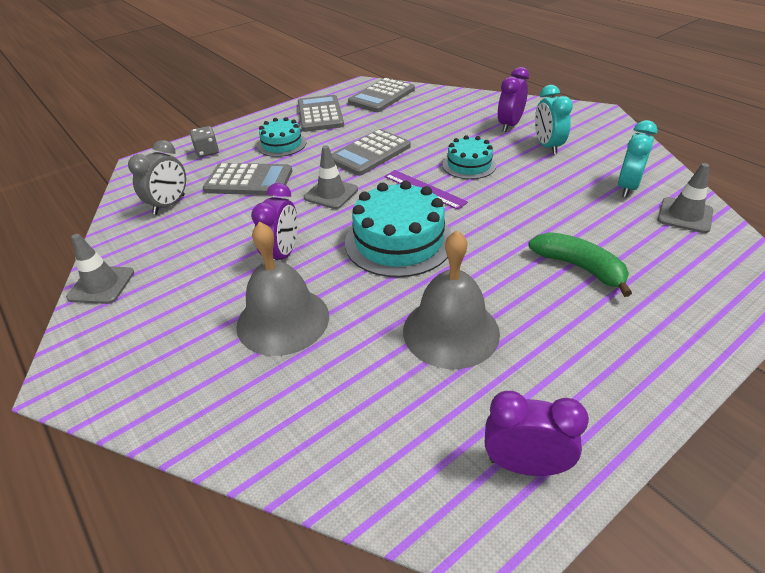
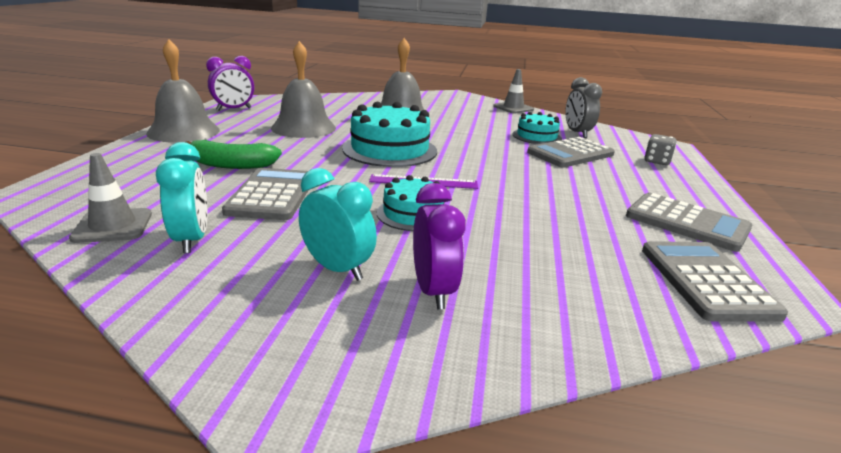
camera: 135 degrees right, 15 degrees down
purple clock [251,183,298,260] -> none
turquoise cake [257,117,307,157] -> turquoise cake moved to [512,112,562,144]
grey traffic cone [304,145,358,209] -> none
grey calculator [332,129,411,176] -> grey calculator moved to [222,168,309,220]
none -> grey bell [146,39,220,143]

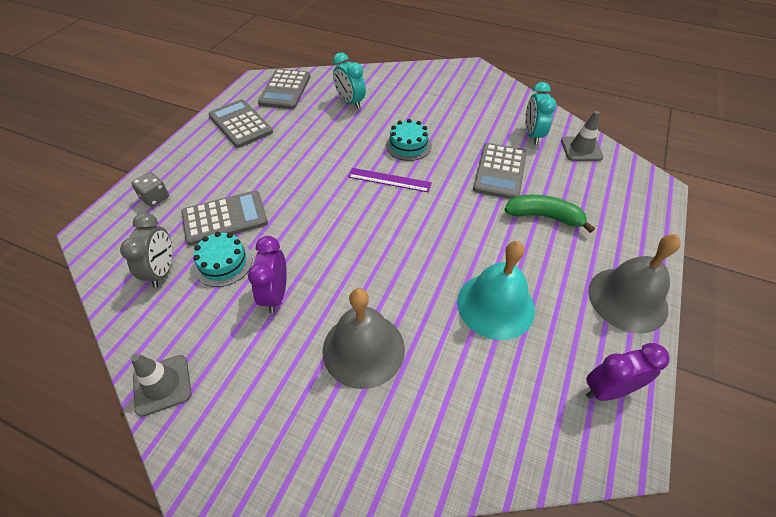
camera: 165 degrees left, 25 degrees up
grey bell [271,41,336,138] -> turquoise bell [457,241,535,340]
turquoise clock [299,168,377,281] -> turquoise clock moved to [333,53,366,109]
turquoise cake [342,102,437,167] -> none
purple clock [413,183,466,309] -> purple clock moved to [248,236,287,313]

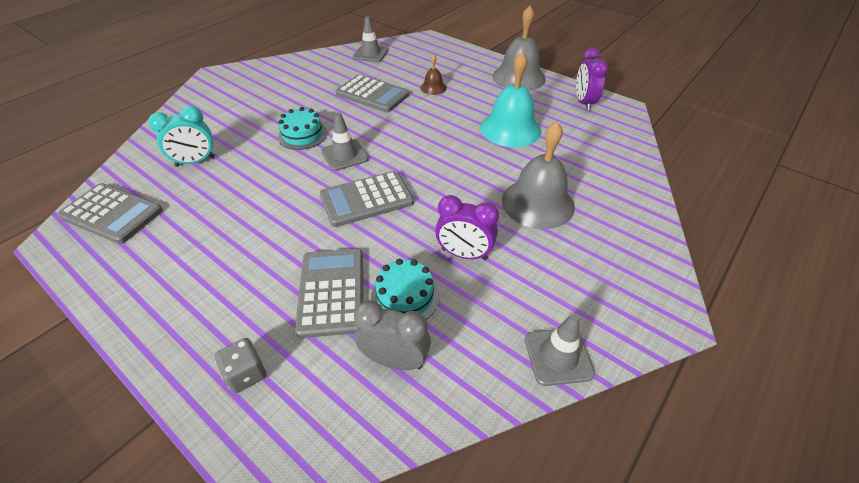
camera: 75 degrees left, 5 degrees down
grey calculator [209,99,273,148] -> grey calculator moved to [320,171,414,227]
purple ruler [348,168,432,192] -> grey traffic cone [321,112,369,171]
green banana [505,195,595,233] -> brown bell [420,54,447,95]
turquoise clock [525,82,556,145] -> none

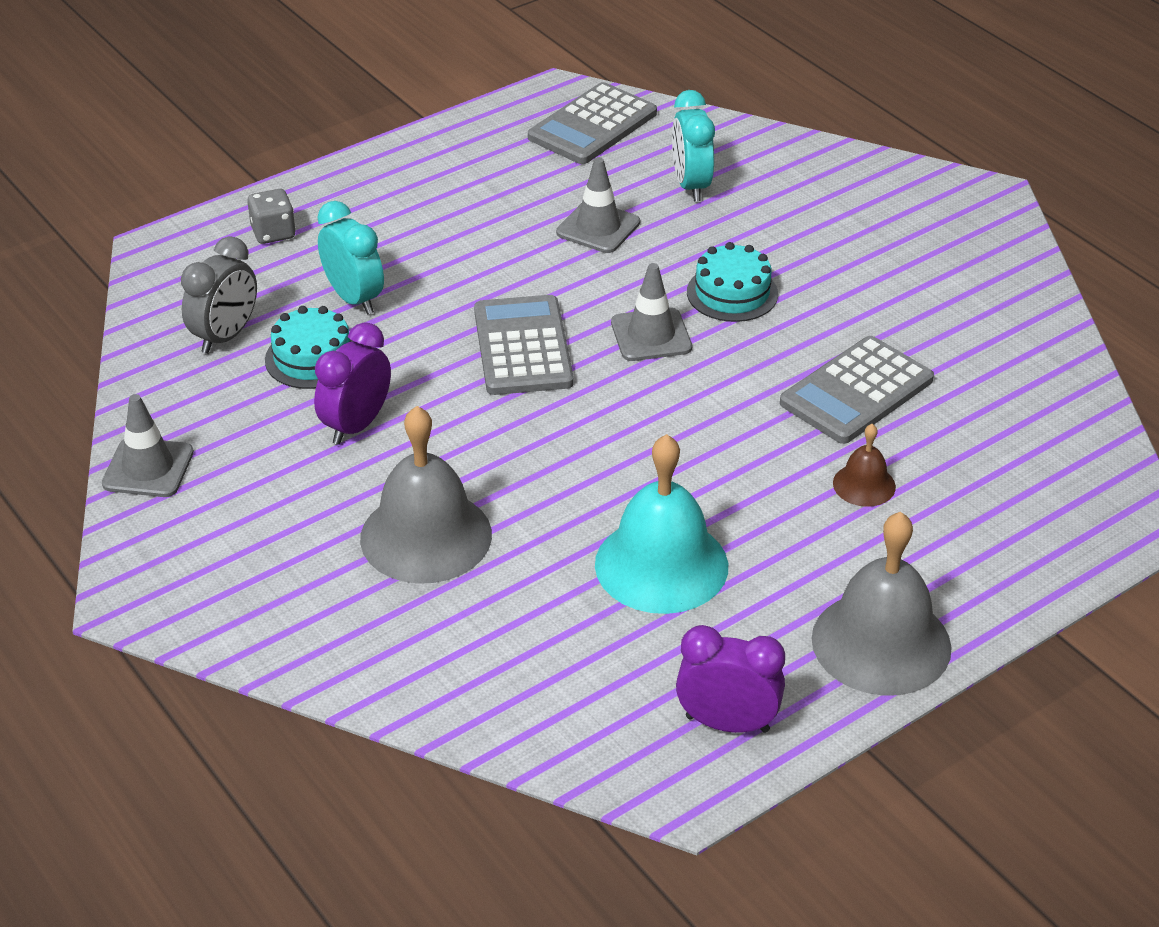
camera: 105 degrees right, 5 degrees down
grey calculator [295,249,363,338] -> turquoise clock [318,201,384,314]
grey traffic cone [353,16,388,62] -> grey traffic cone moved to [556,157,640,253]

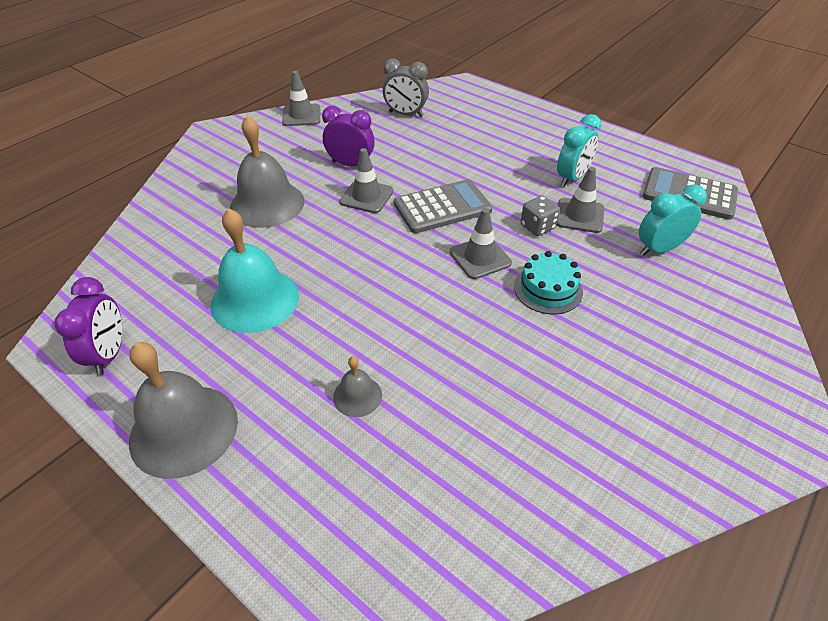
camera: 75 degrees right, 5 degrees up
grey dice [247,189,296,244] -> grey dice moved to [521,196,560,236]
turquoise cake [265,306,353,389] -> none
turquoise clock [318,201,384,314] -> turquoise clock moved to [557,114,601,187]
grey calculator [780,336,934,444] -> none
brown bell [833,424,896,507] -> grey bell [333,356,382,417]
none -> grey traffic cone [339,148,394,213]

